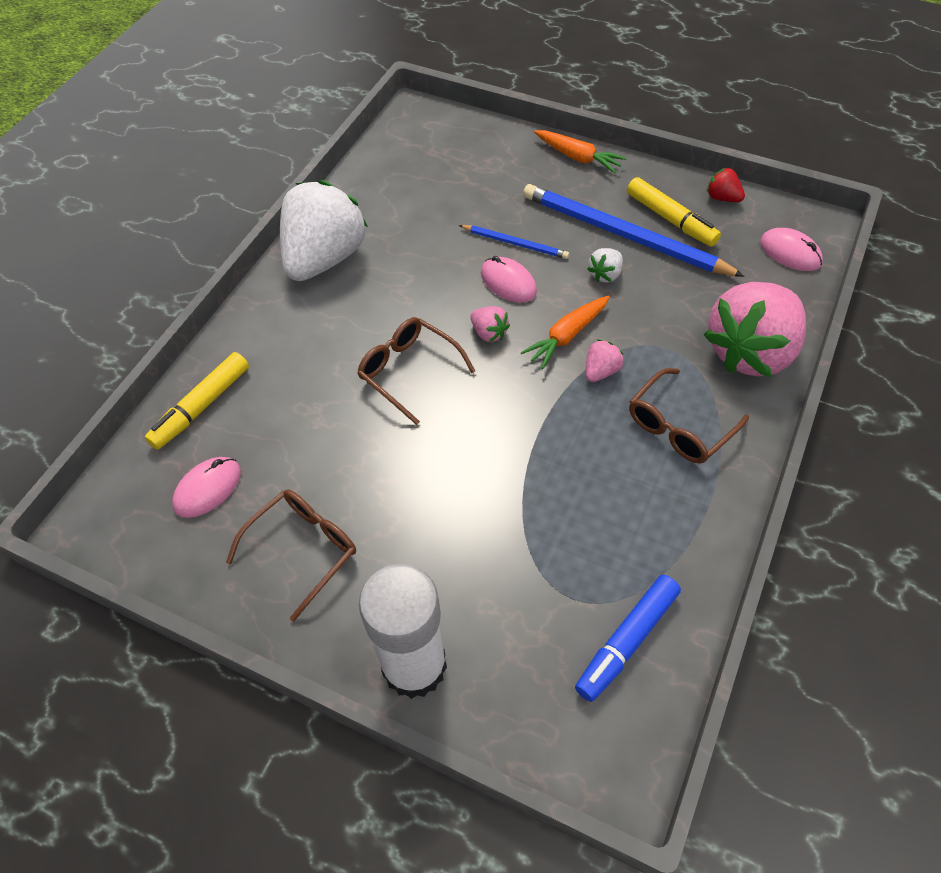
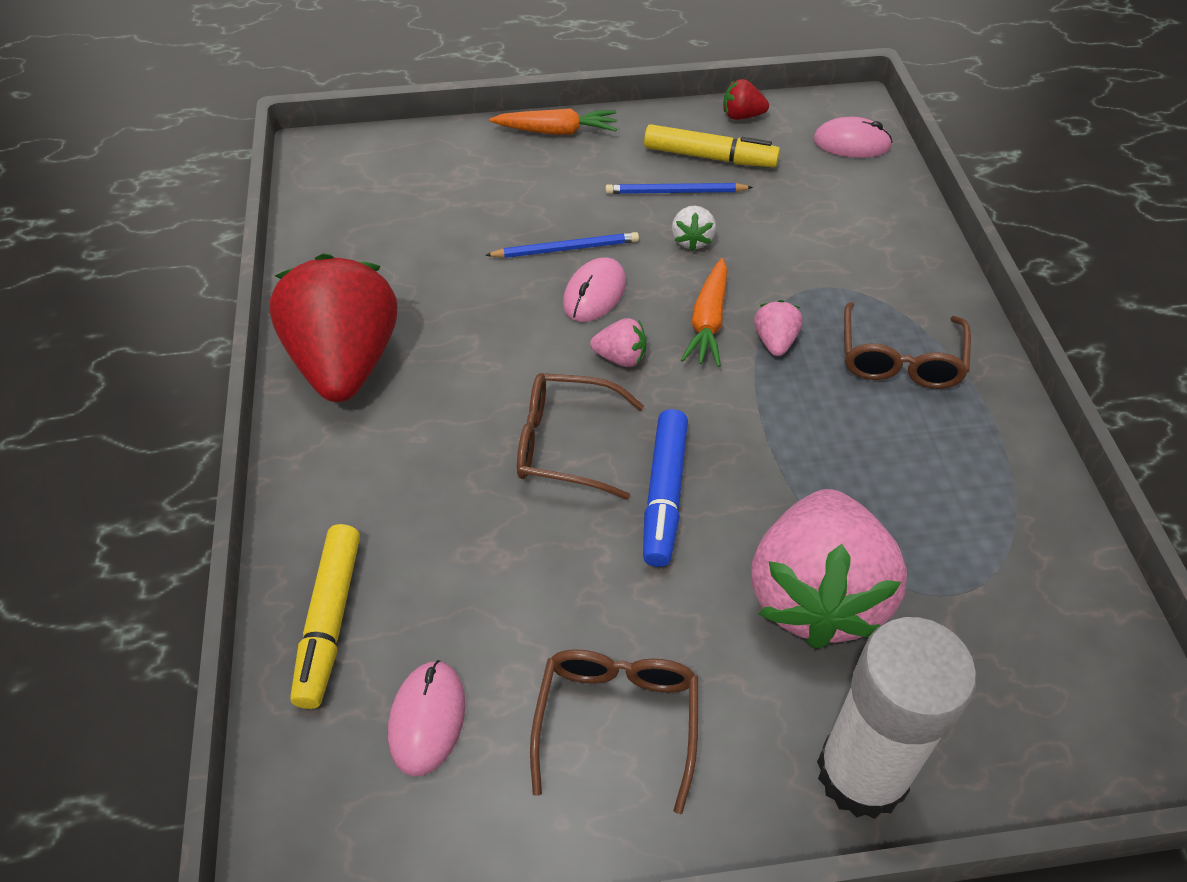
camera: 35 degrees left, 5 degrees down
white strawberry [280,180,368,281] -> red strawberry [269,253,397,402]
pink mouse [481,256,537,302] -> pink mouse turned 75 degrees counterclockwise [563,257,626,322]
blue pencil [523,184,745,277] -> blue pencil [606,183,753,194], size x0.49
blue marker [575,575,681,702] -> blue marker moved to [643,409,688,567]
pink strawberry [703,282,806,377] -> pink strawberry moved to [751,489,907,649]

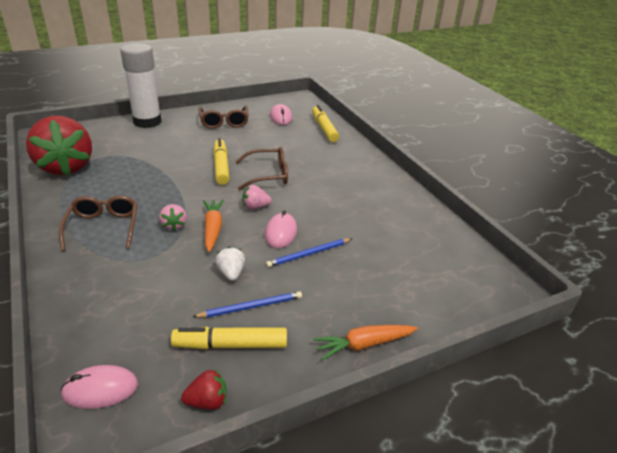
camera: 160 degrees right, 15 degrees down
red strawberry [269,253,397,402] -> red strawberry moved to [26,116,92,176]
blue marker [643,409,688,567] -> yellow marker [213,138,230,185]
pink strawberry [751,489,907,649] -> none

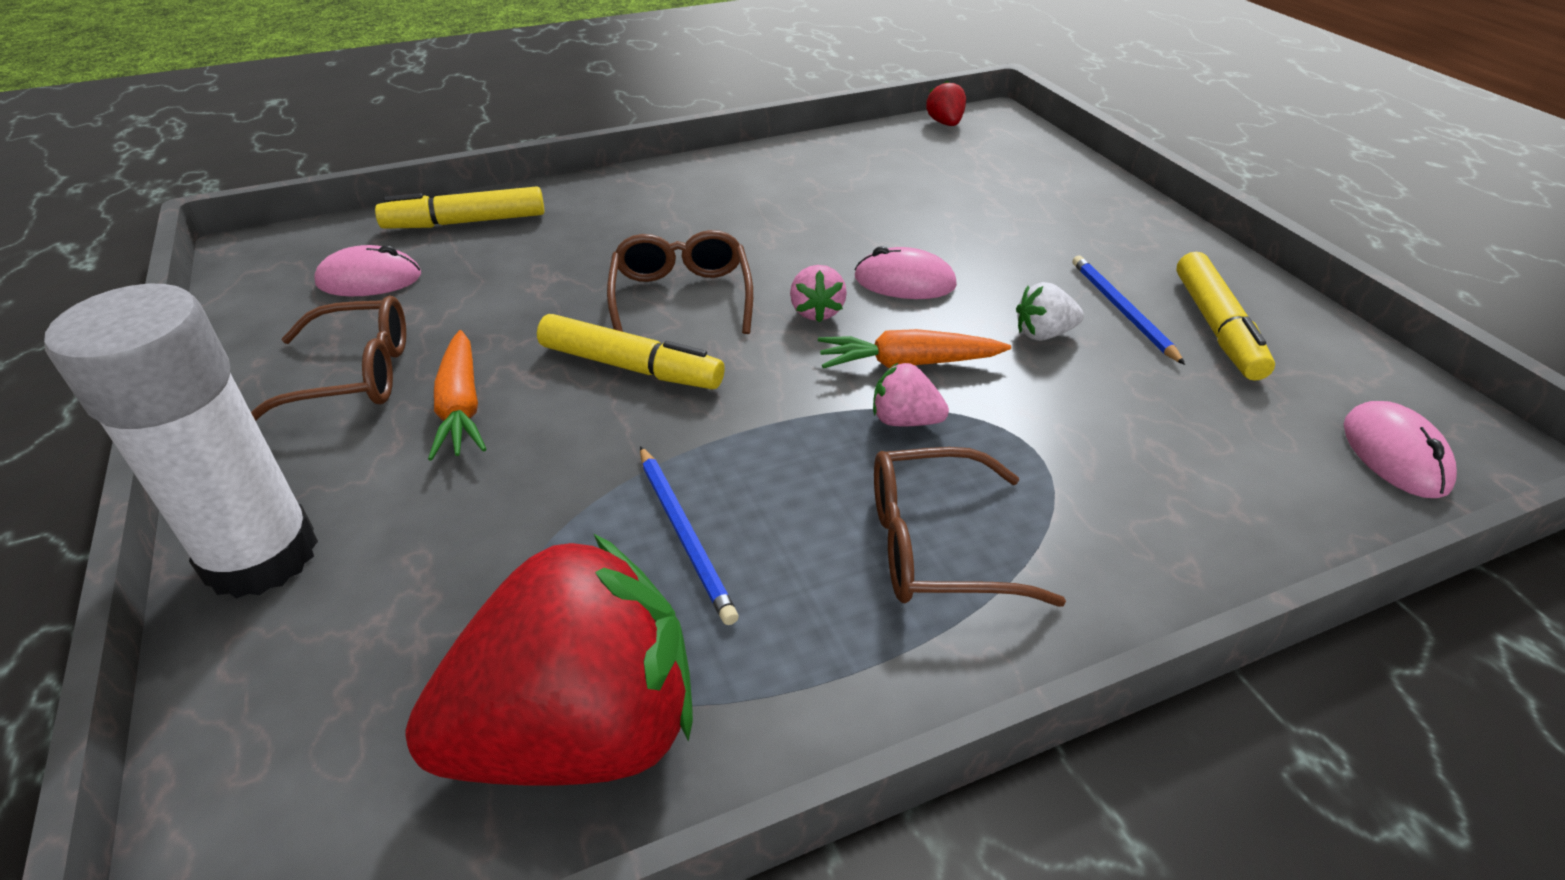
camera: 85 degrees left, 5 degrees up
pink strawberry [159,204,187,231] -> pink strawberry turned 150 degrees counterclockwise [873,362,949,426]
red strawberry [181,369,227,410] -> red strawberry moved to [926,80,966,126]
yellow marker [213,138,230,185] -> yellow marker turned 150 degrees counterclockwise [537,314,725,389]
blue pencil [266,238,352,267] -> blue pencil moved to [640,446,739,625]
orange carrot [313,325,418,360] -> orange carrot moved to [428,330,487,461]

